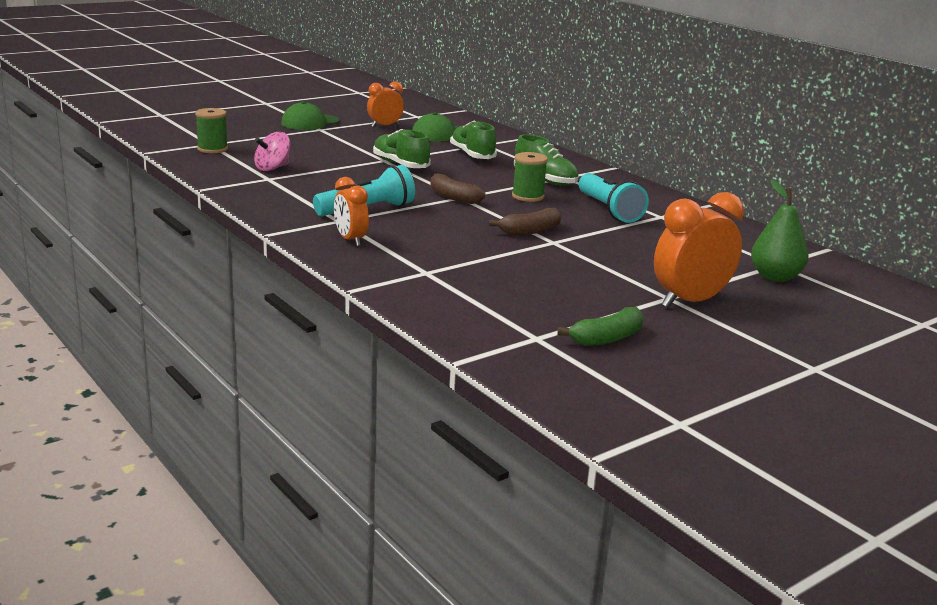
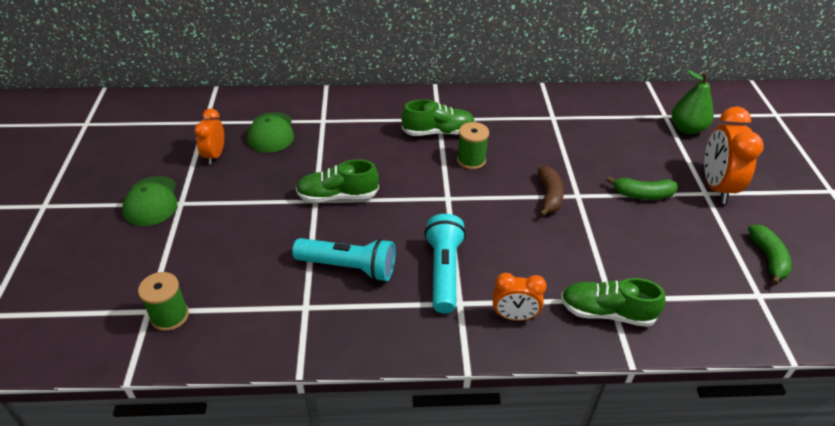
camera: 55 degrees left, 20 degrees up
pink spinning top [254,132,290,171] -> none
brown banana [430,173,485,204] -> none
green shoe [450,121,497,159] -> green shoe moved to [561,278,665,327]
turquoise flashlight [579,173,649,223] -> turquoise flashlight moved to [292,238,395,281]
none -> green banana [606,176,678,200]

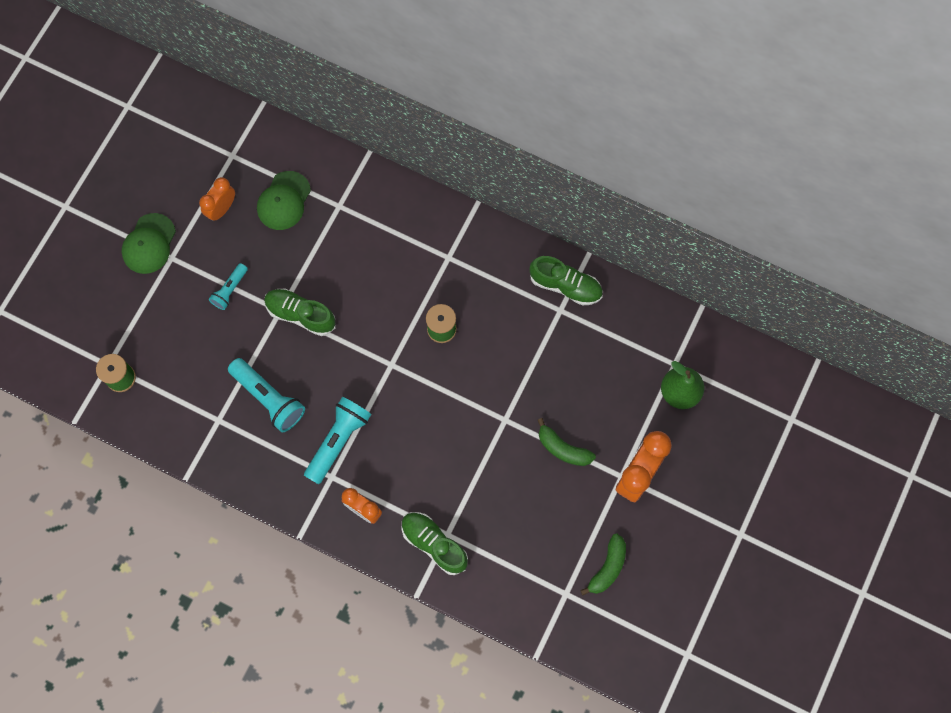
camera: 30 degrees right, 30 degrees up
green shoe [402,99,475,136] -> green shoe moved to [530,256,603,305]
brown banana [538,166,564,217] -> none
none -> turquoise flashlight [209,263,248,310]

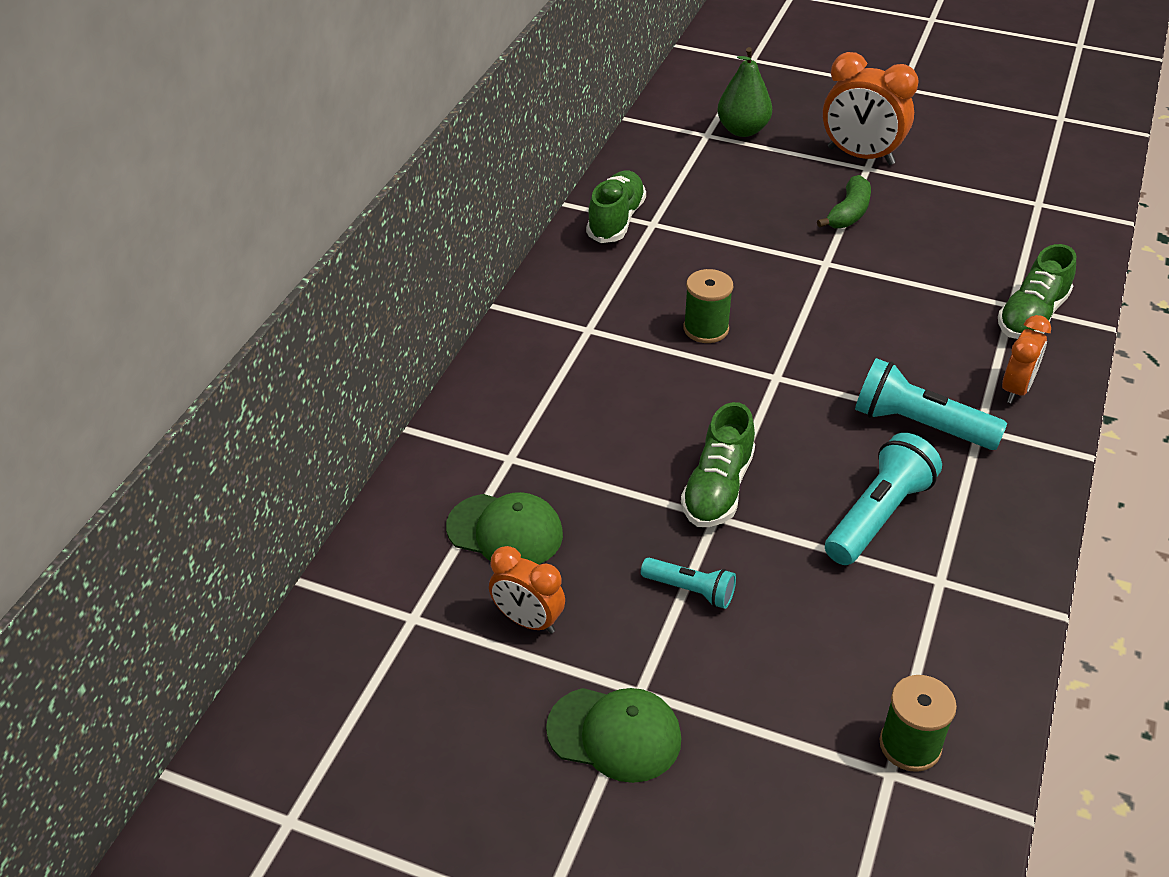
camera: 95 degrees left, 30 degrees down
green banana [580,534,626,595] -> none

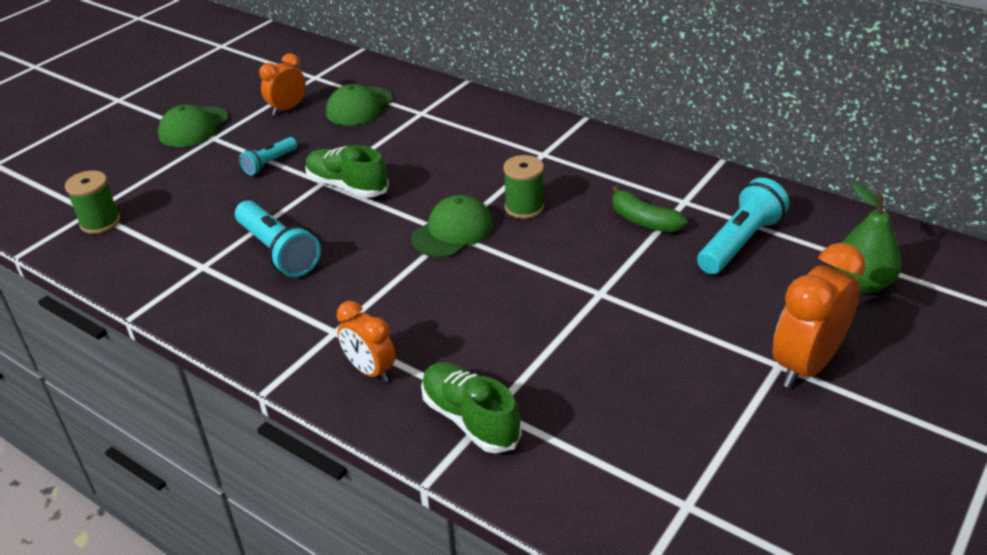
camera: 105 degrees right, 5 degrees down
green shoe [586,171,646,243] -> none
green banana [817,175,871,229] -> green banana moved to [612,186,688,233]
turquoise flashlight [855,358,1007,450] -> turquoise flashlight moved to [697,178,789,274]
none -> green cap [411,195,493,257]

